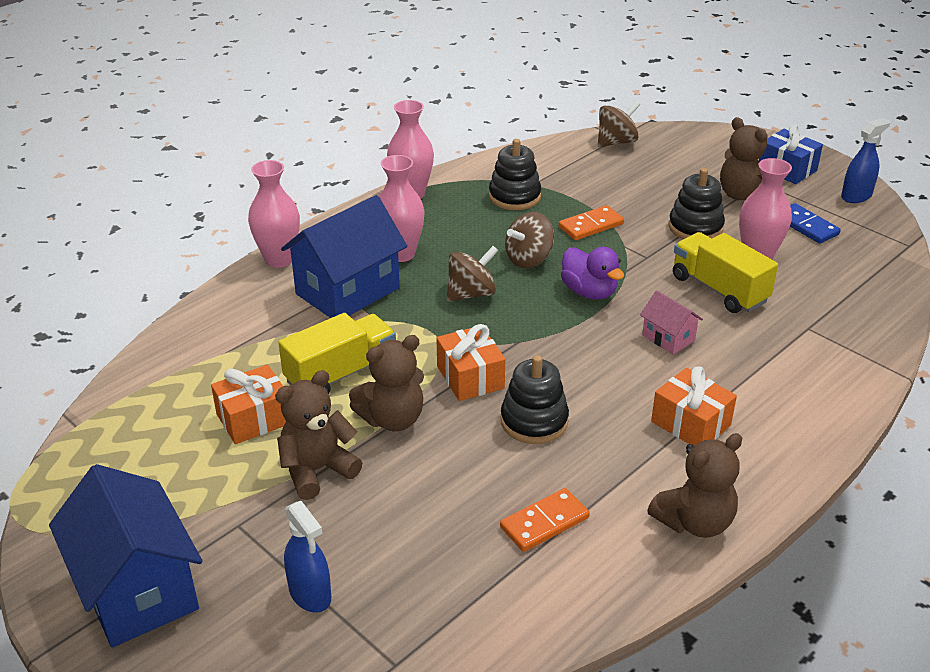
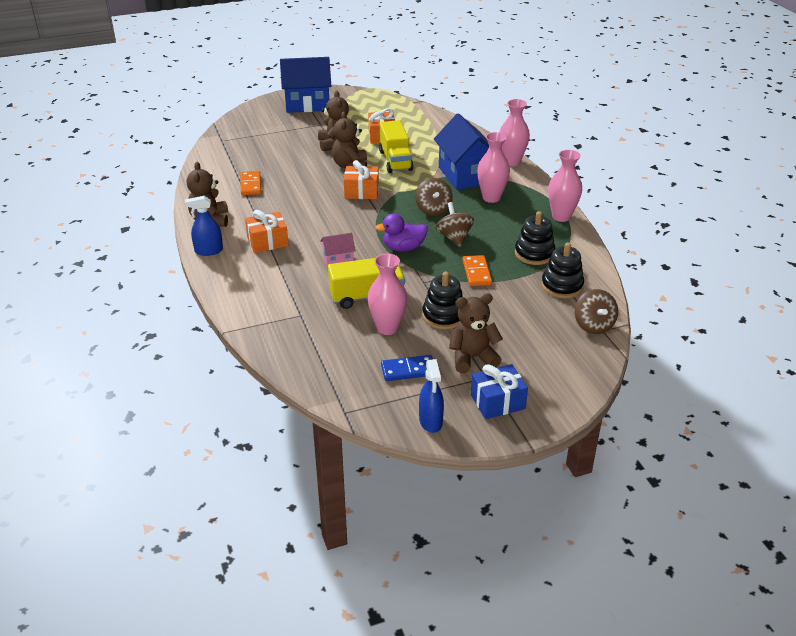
camera: 115 degrees right, 0 degrees up
blue spray bottle [284,501,331,613] -> blue spray bottle moved to [185,196,223,256]
black stacking toy [501,355,569,444] -> black stacking toy moved to [541,243,584,299]

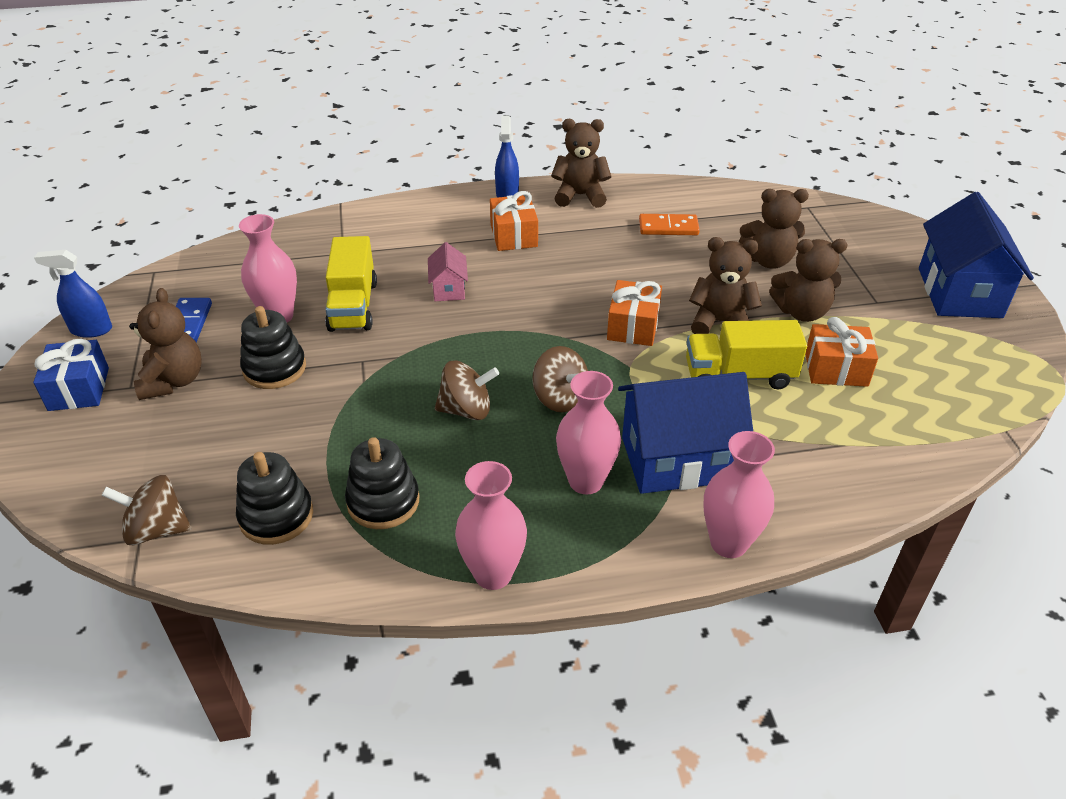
camera: 100 degrees right, 5 degrees up
purple duck [375,214,428,252] -> none
brown spinning top [415,178,453,216] -> brown spinning top turned 135 degrees counterclockwise [532,346,588,412]
orange domino [463,255,492,286] -> none
none -> brown teddy bear [739,189,809,269]

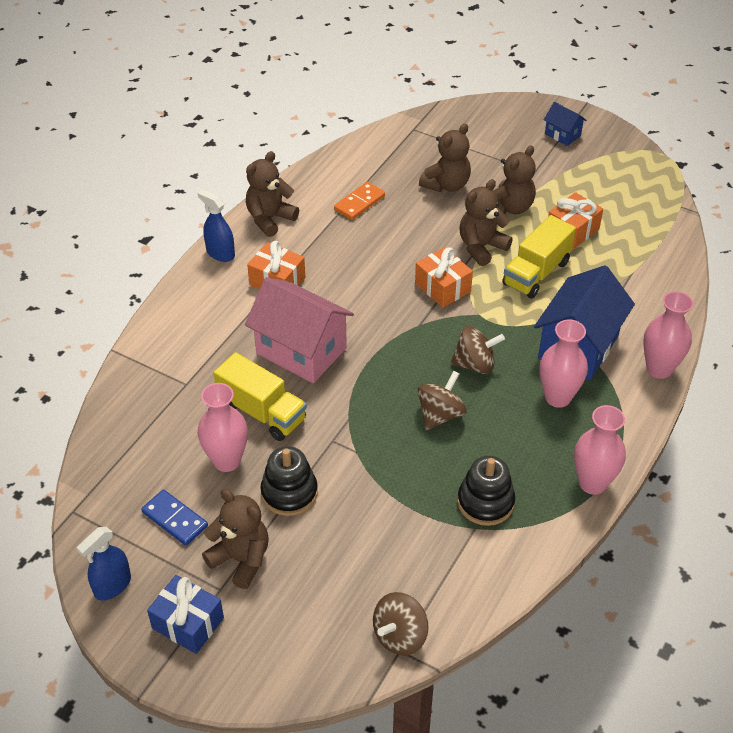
camera: 50 degrees left, 5 degrees up
black stacking toy [236,452,313,545] -> none
pink house [428,242,468,301] -> pink house [245,277,354,383], size x2.10
blue house [919,192,1034,318] -> blue house [544,102,587,146], size x0.48

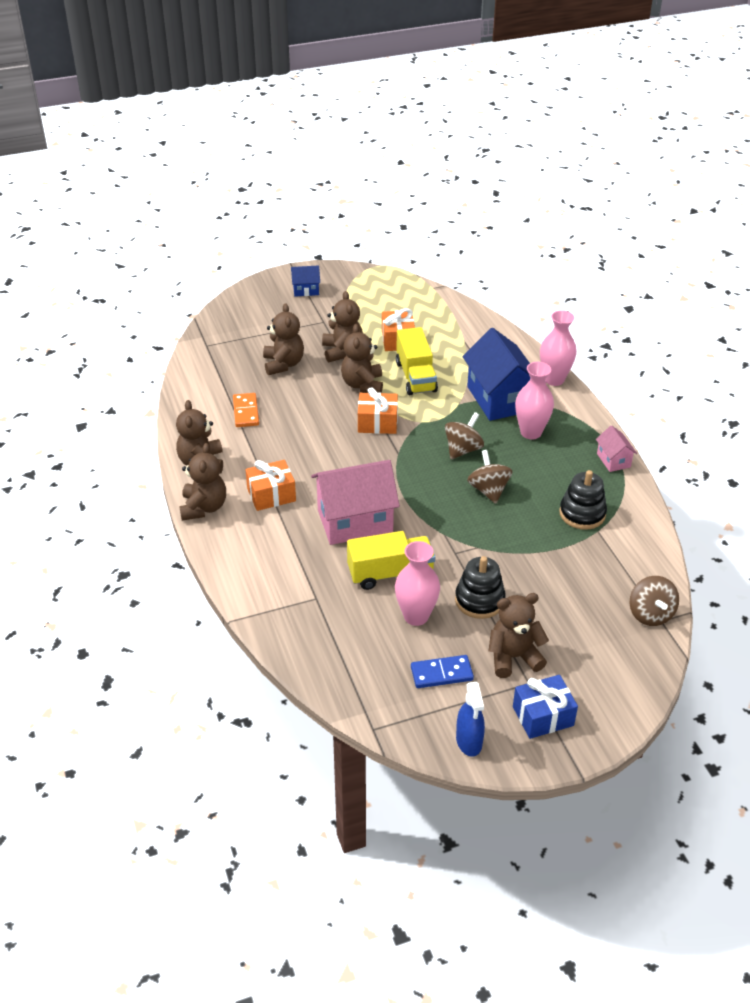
camera: 50 degrees left, 5 degrees down
blue spray bottle [198,189,235,262] -> brown teddy bear [179,443,226,521]
pink vase [574,405,626,495] -> pink house [596,425,637,472]

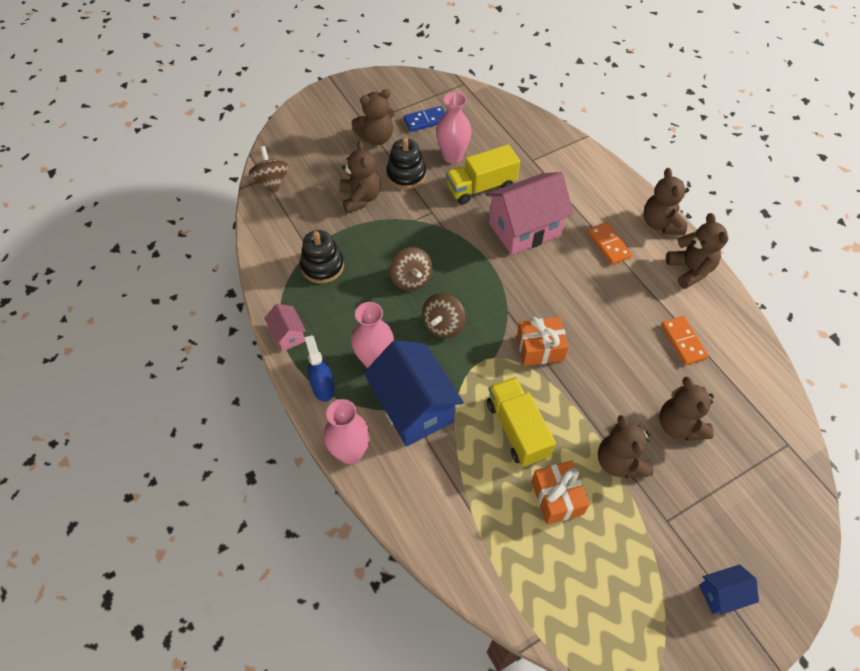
camera: 170 degrees right, 15 degrees up
orange gift [245,460,296,511] -> orange domino [588,222,632,265]
brown teddy bear [341,324,383,393] -> brown teddy bear moved to [339,140,381,214]
blue spray bottle [456,682,485,757] -> blue spray bottle moved to [304,335,335,402]
blue gift [513,675,578,739] -> none

